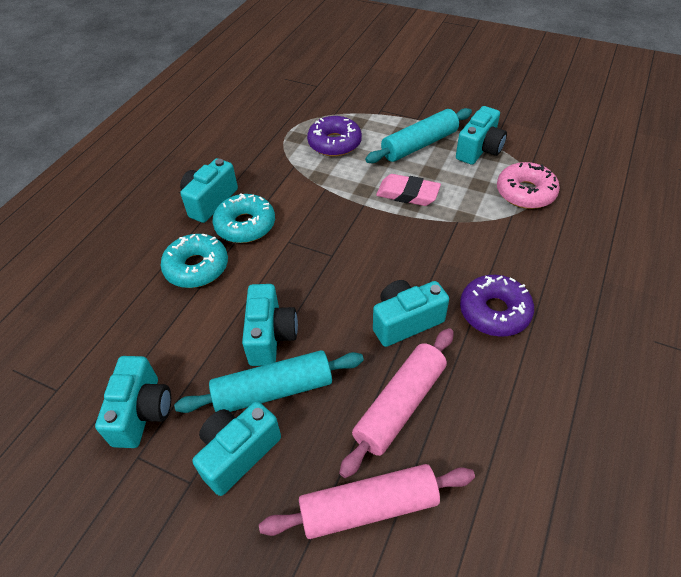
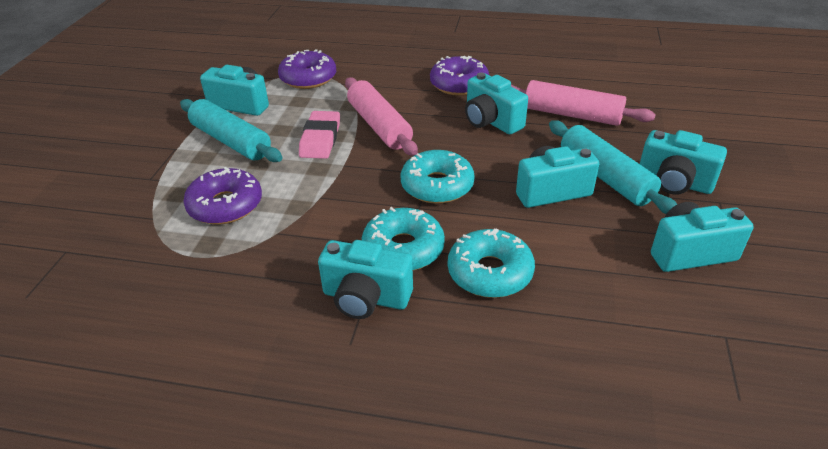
camera: 105 degrees left, 10 degrees down
pink rolling pin [259,464,475,539] -> pink rolling pin moved to [345,78,418,156]
pink donut [497,162,560,209] -> purple donut [278,49,336,89]
none -> turquoise donut [401,150,475,204]

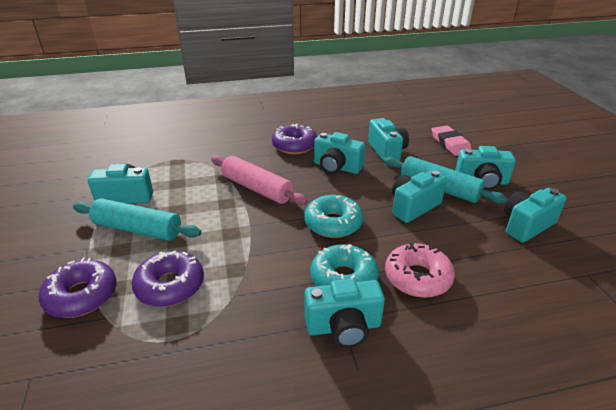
camera: 25 degrees left, 5 degrees down
purple donut [278,49,336,89] -> purple donut moved to [38,258,117,318]
pink eraser [299,111,340,159] -> pink eraser moved to [432,125,472,156]
turquoise donut [448,228,535,298] -> pink donut [385,243,455,298]
pink rolling pin [511,80,656,126] -> turquoise camera [368,118,409,161]

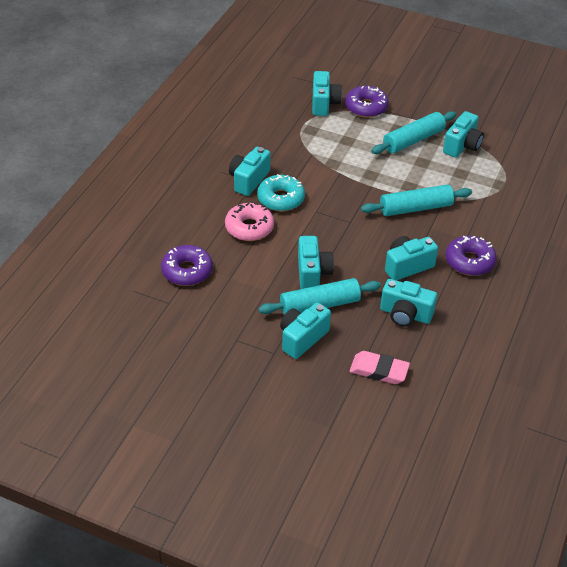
camera: 125 degrees right, 10 degrees up
purple donut [132,251,204,307] -> purple donut moved to [161,245,213,286]
pink rolling pin [211,156,308,205] -> turquoise rolling pin [361,185,472,216]
turquoise donut [304,195,363,238] -> none
turquoise camera [504,188,566,243] -> turquoise camera moved to [312,71,342,116]

